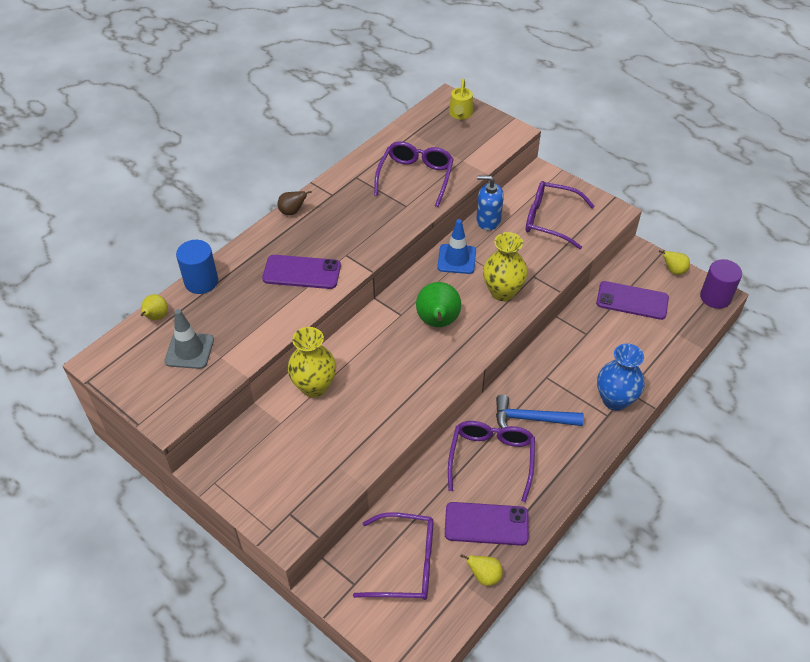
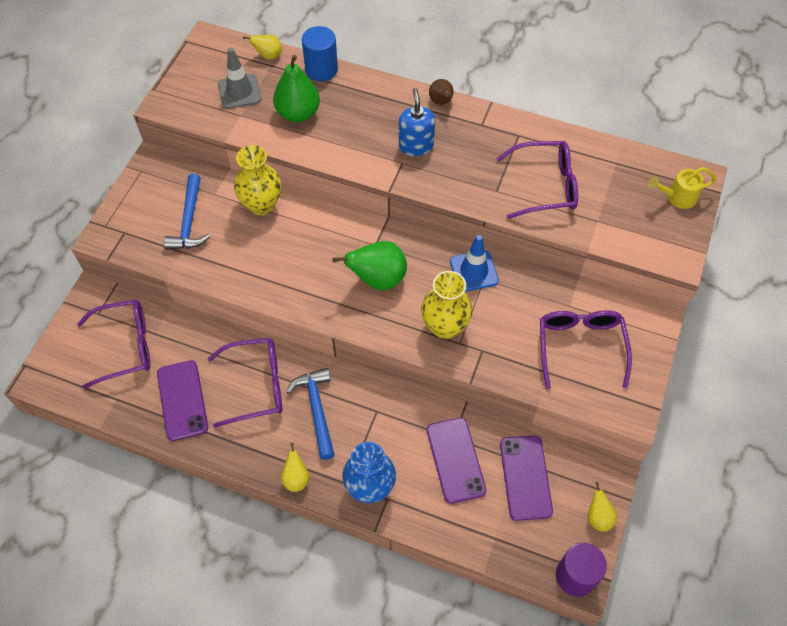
camera: 70 degrees right, 10 degrees up
purple phone [262,255,341,289] -> purple phone moved to [427,418,486,504]
purple glasses [353,512,434,600] -> purple glasses turned 90 degrees counterclockwise [77,299,150,389]
yellow pear [460,554,503,586] -> yellow pear moved to [281,443,310,492]
blue soap dispenser [476,175,504,230] -> blue soap dispenser moved to [399,88,435,156]
none -> blue hammer [164,174,210,250]
none -> green pear [273,55,320,122]

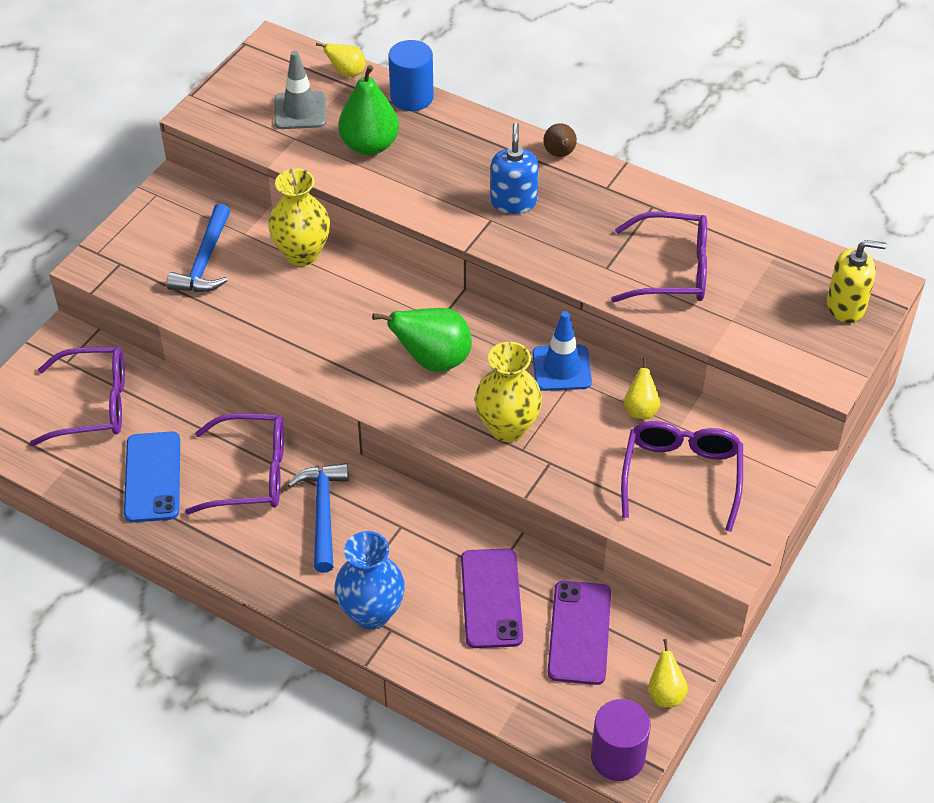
camera: 10 degrees right, 10 degrees down
purple phone [157,360,208,441] -> blue phone [124,431,180,522]
yellow pear [281,443,310,492] -> yellow pear moved to [624,357,660,419]
yellow watering can [648,167,716,209] -> yellow soap dispenser [827,240,887,323]

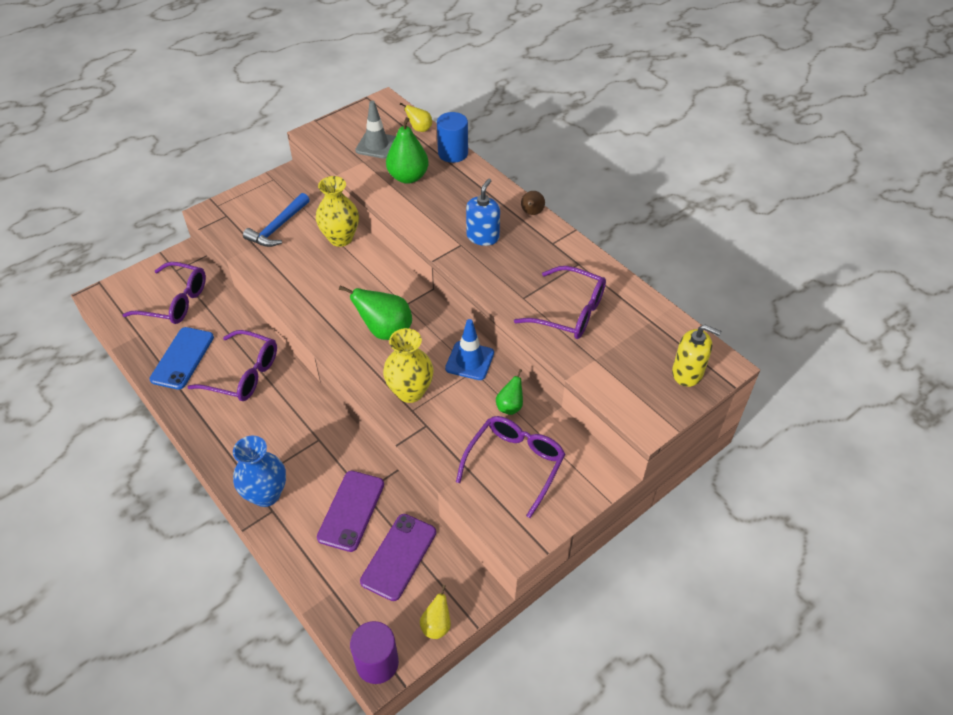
camera: 20 degrees right, 0 degrees up
blue hammer [287,463,348,573] -> none
yellow pear [624,357,660,419] -> green pear [496,369,523,415]

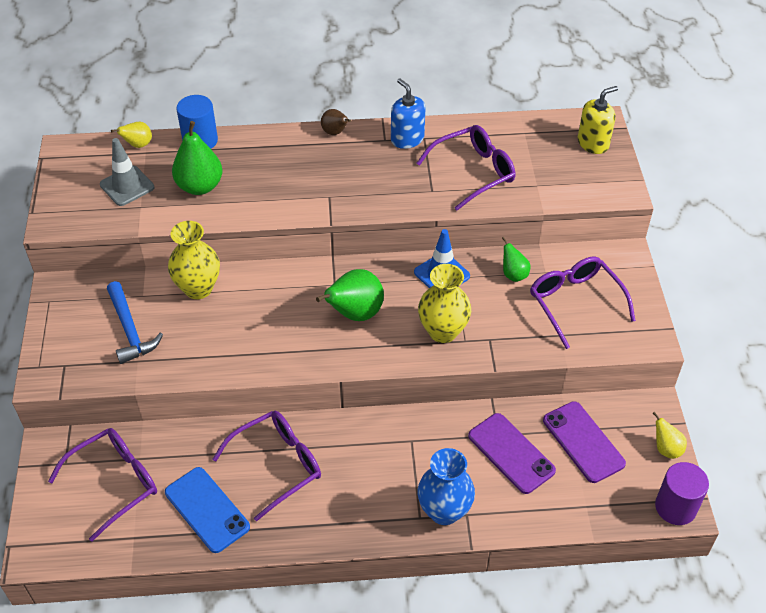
camera: 55 degrees left, 0 degrees up
blue soap dispenser [466,178,500,246] -> blue soap dispenser moved to [391,78,426,149]

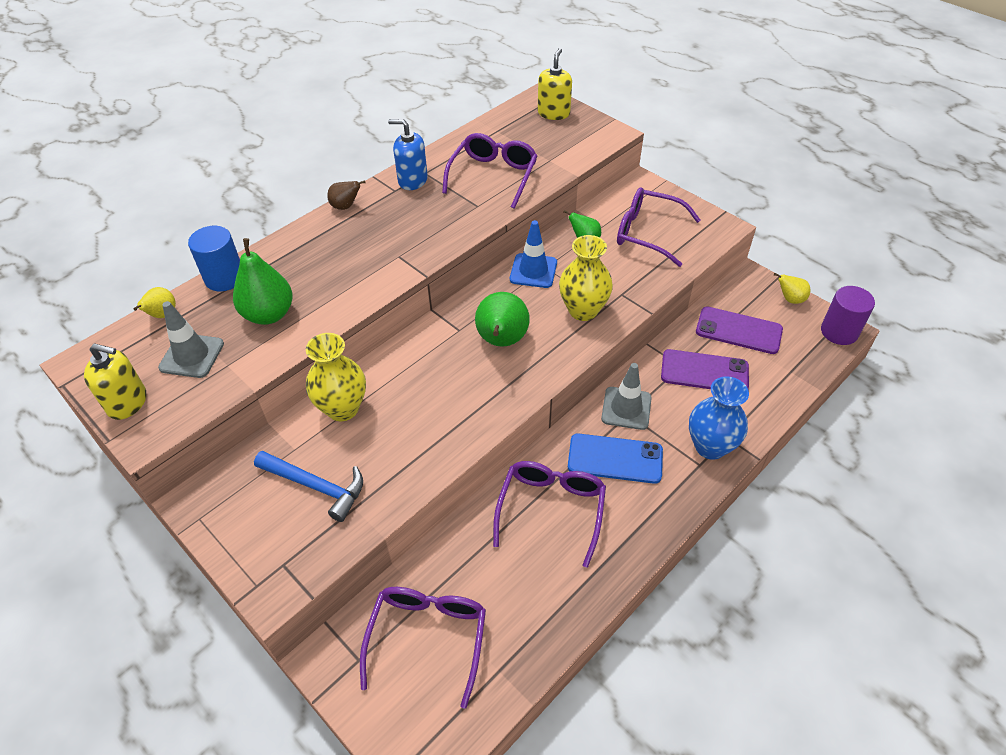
camera: 40 degrees left, 0 degrees up
blue phone [165,467,250,553] -> blue phone moved to [568,433,663,484]
none -> yellow soap dispenser [84,343,146,420]
none -> grey traffic cone [601,363,652,430]

